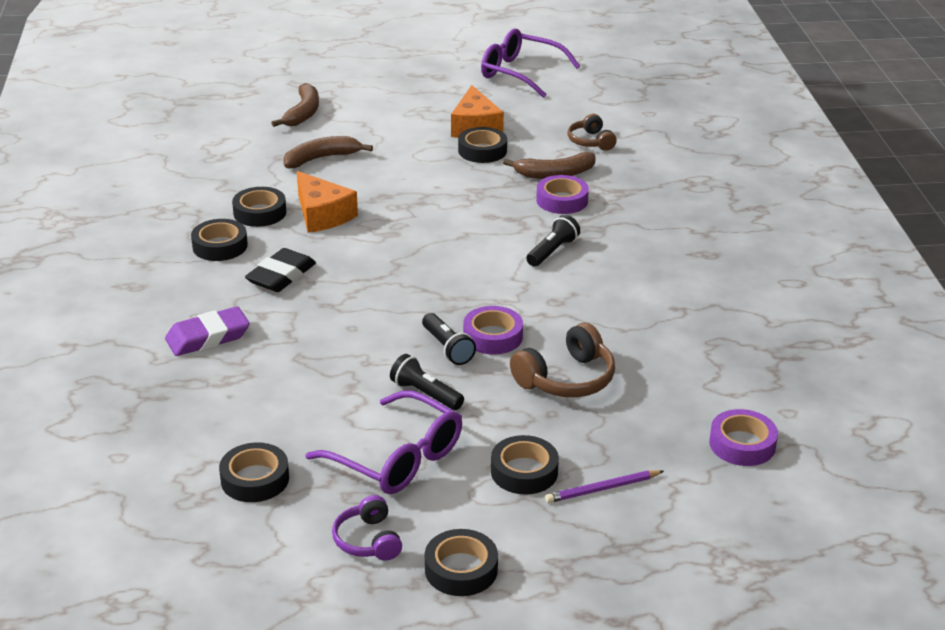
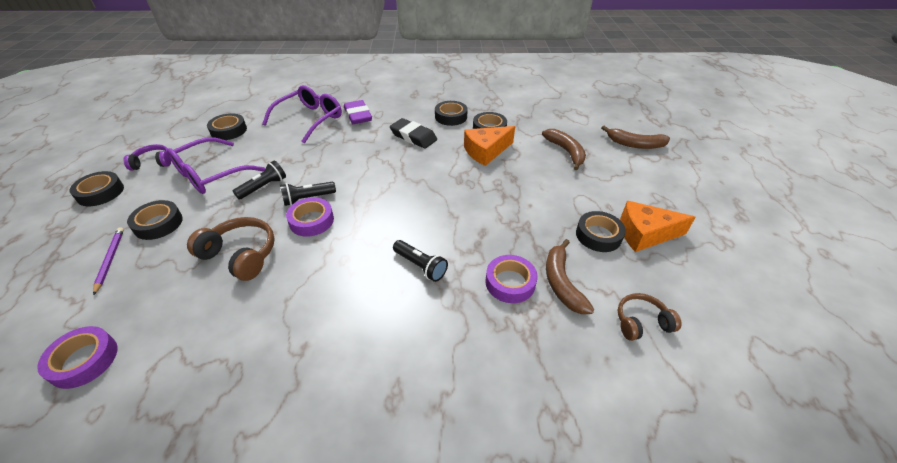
camera: 95 degrees right, 10 degrees up
purple glasses [481,29,580,98] -> purple glasses moved to [262,85,342,144]
brown headphones [510,323,615,397] -> brown headphones turned 150 degrees clockwise [187,217,275,281]

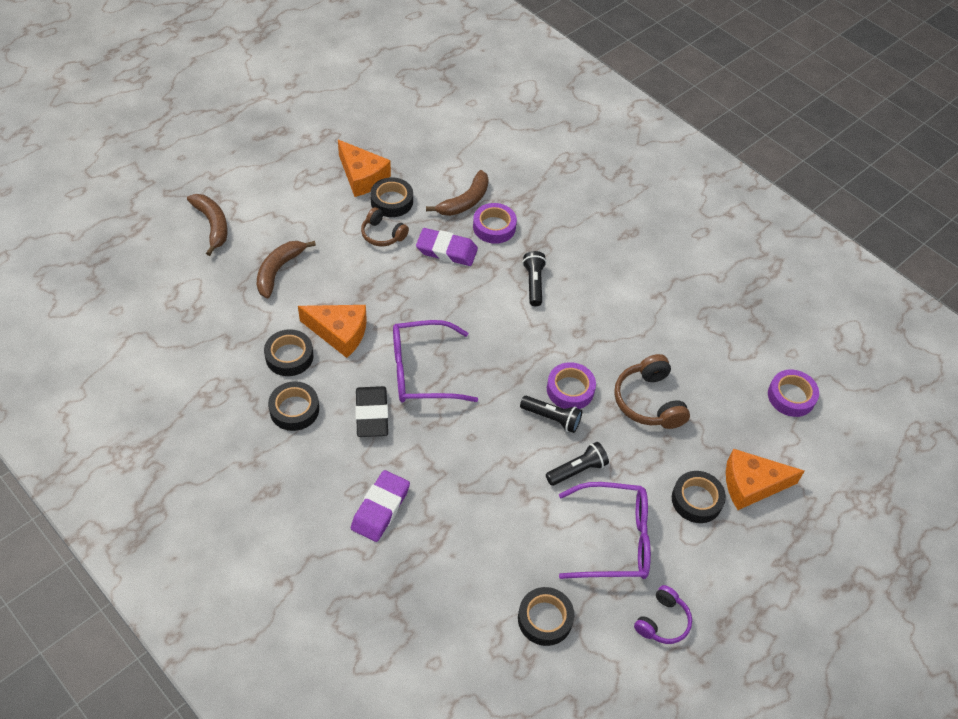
camera: 135 degrees left, 10 degrees up
black tape [69,171,124,206] -> none
purple pencil [93,227,124,295] -> orange cheese [726,449,805,510]
purple headphones [123,144,171,170] -> purple headphones turned 90 degrees counterclockwise [634,585,692,644]
black flashlight [233,161,286,200] -> black flashlight turned 150 degrees clockwise [546,442,609,486]
purple glasses [262,85,342,144] -> purple glasses moved to [393,320,478,403]
brown headphones [618,293,682,341] -> brown headphones moved to [361,207,409,246]
none -> purple eraser [416,228,478,266]

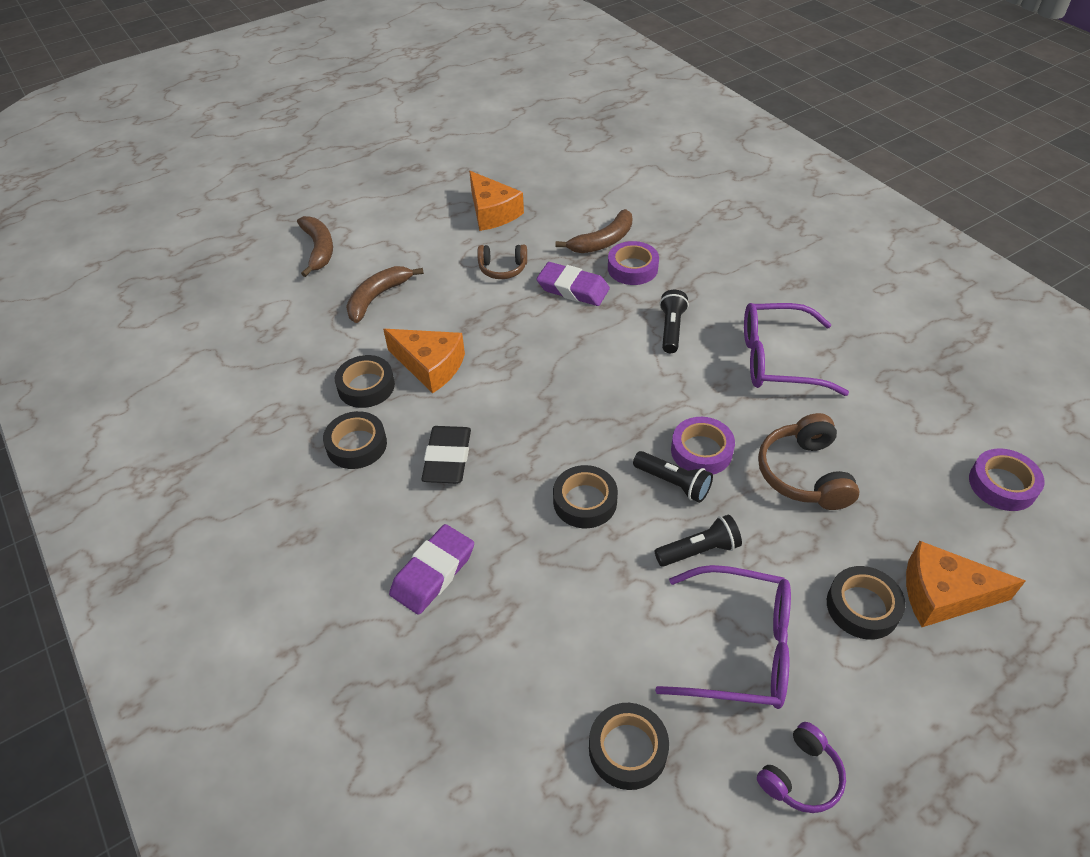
camera: 15 degrees right, 5 degrees down
brown headphones [361,207,409,246] -> brown headphones turned 45 degrees counterclockwise [477,245,527,279]
black tape [370,177,413,217] -> black tape moved to [553,465,618,528]
purple glasses [393,320,478,403] -> purple glasses moved to [744,303,849,396]

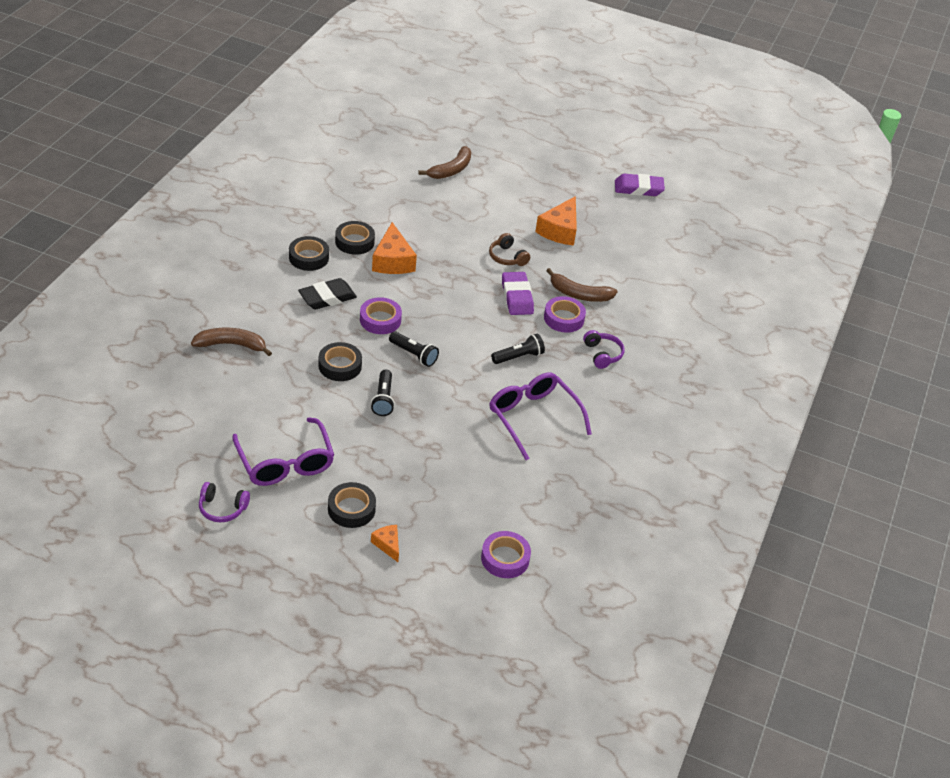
camera: 50 degrees right, 5 degrees down
brown banana [346,266,424,323] -> brown banana moved to [191,328,272,356]
purple eraser [389,524,474,615] -> purple eraser moved to [615,174,665,196]
black tape [589,703,669,790] -> none
black flashlight [655,515,742,567] -> black flashlight moved to [389,331,439,367]
purple tape [671,417,735,475] -> purple tape moved to [360,297,402,334]
brown headphones [758,413,860,510] -> none
orange cheese [906,541,1025,627] -> orange cheese [371,525,399,562], size x0.54
none -> purple headphones [583,330,625,369]

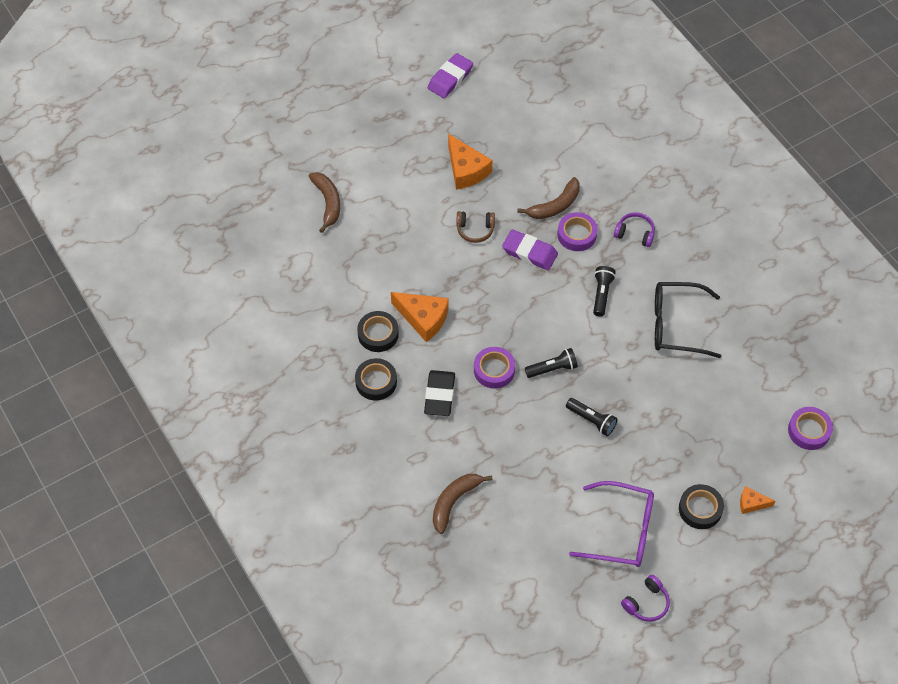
camera: 50 degrees left, 15 degrees up
black tape [318,342,362,381] -> none
purple glasses [490,373,592,460] -> black glasses [655,282,721,358]

